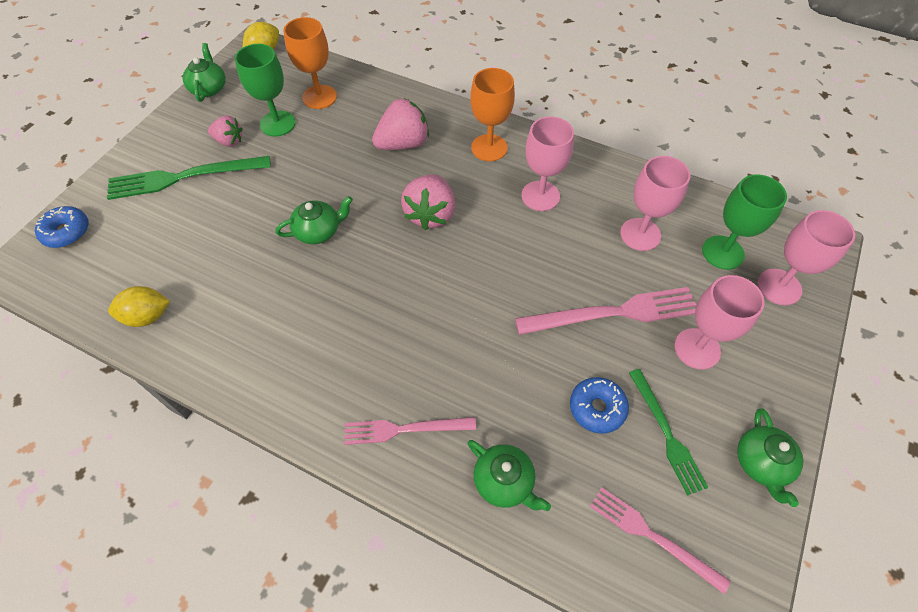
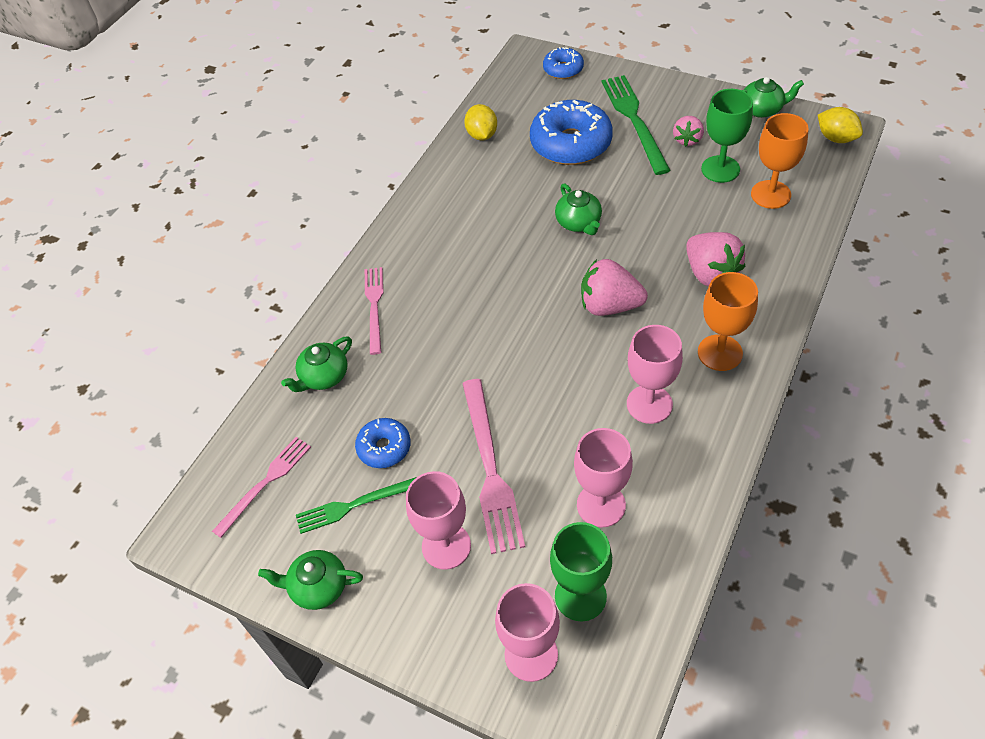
camera: 95 degrees right, 5 degrees down
none -> blue donut [530,100,613,165]

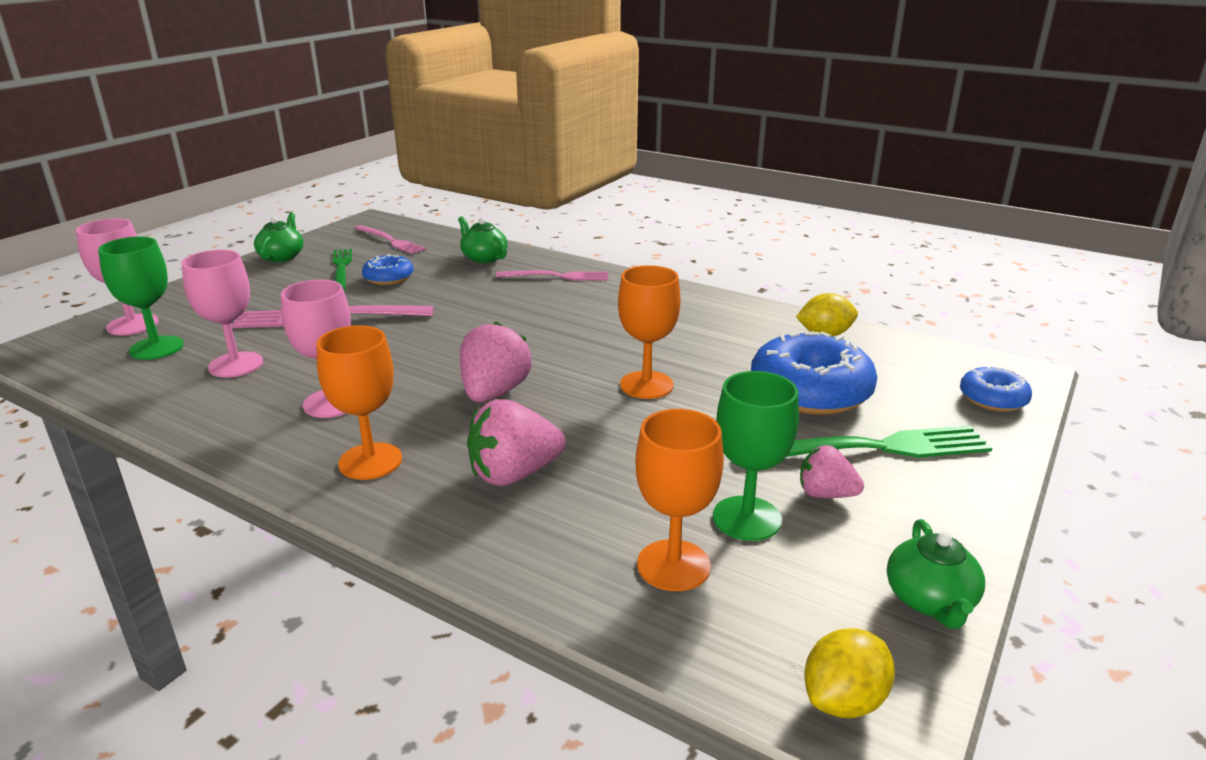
camera: 90 degrees right, 25 degrees down
pink goblet [406,471,471,570] -> none
green teapot [555,183,602,235] -> orange goblet [618,265,680,399]

